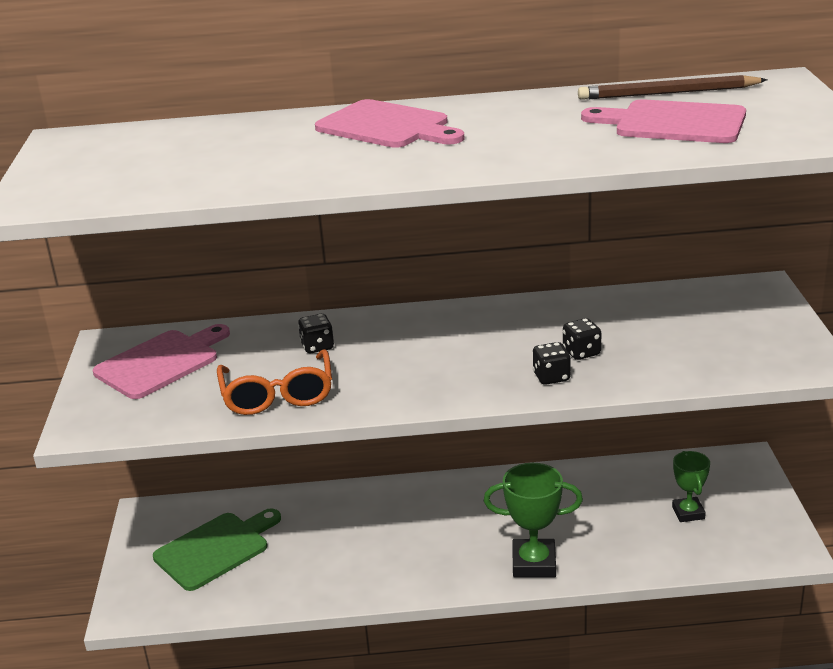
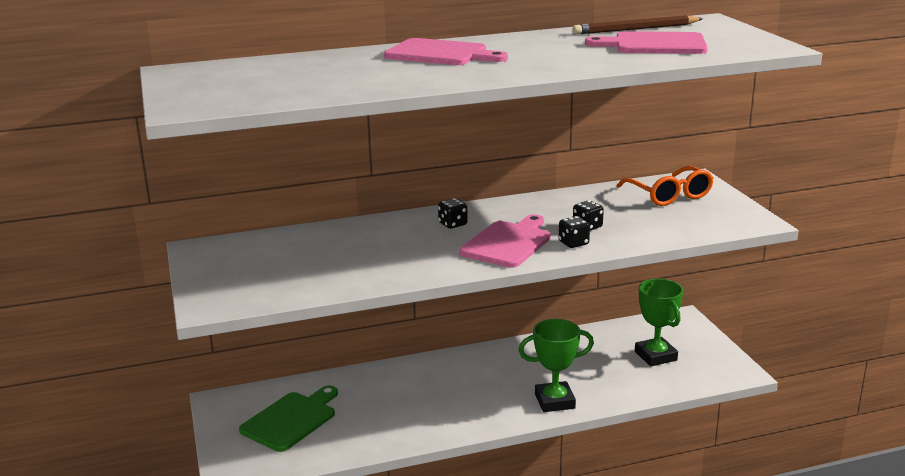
camera: 15 degrees left, 5 degrees down
pink cutting board [93,324,230,399] -> pink cutting board moved to [459,214,551,268]
orange glasses [217,349,332,415] -> orange glasses moved to [617,166,714,206]
black dice [298,314,334,353] -> black dice moved to [438,198,468,229]
green trophy [672,451,710,522] -> green trophy [635,279,683,366], size x1.56

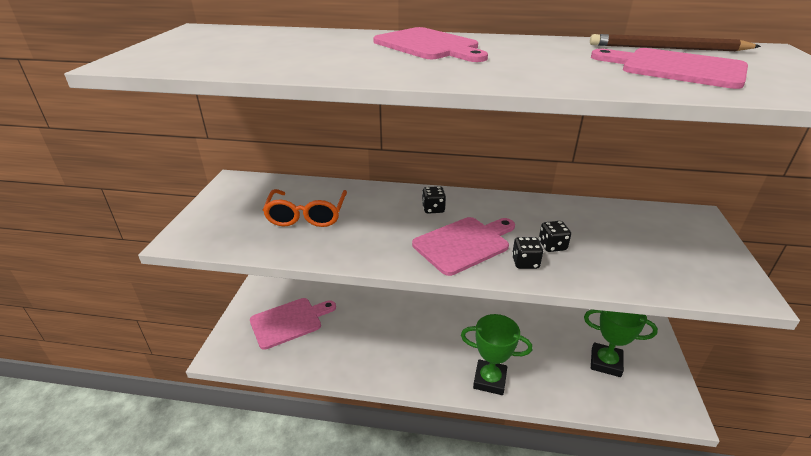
camera: 25 degrees right, 10 degrees up
green cutting board [239,385,338,452] -> pink cutting board [250,298,336,350]
orange glasses [617,166,714,206] -> orange glasses moved to [263,189,347,227]
green trophy [635,279,683,366] -> green trophy turned 75 degrees counterclockwise [584,309,658,377]

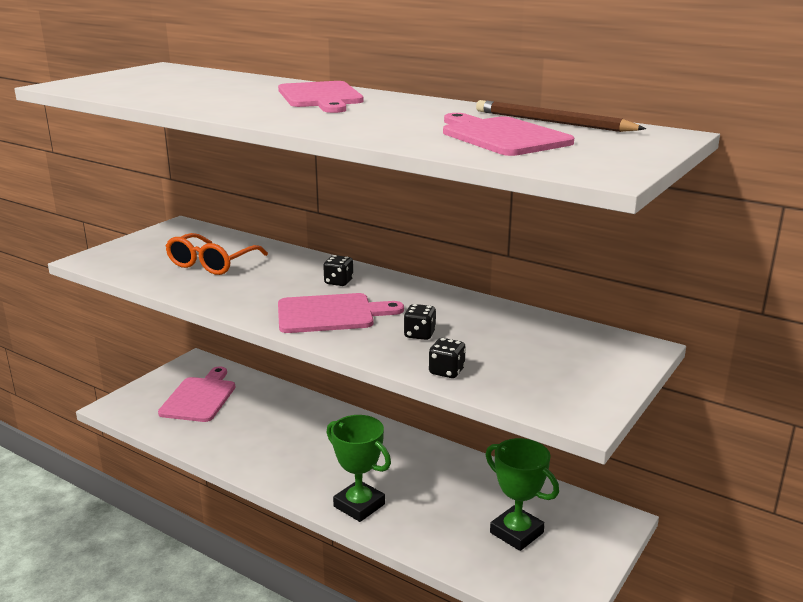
camera: 25 degrees right, 10 degrees down
pink cutting board [250,298,336,350] -> pink cutting board turned 75 degrees counterclockwise [158,366,235,422]
black dice [512,237,543,269] -> black dice moved to [429,338,466,378]

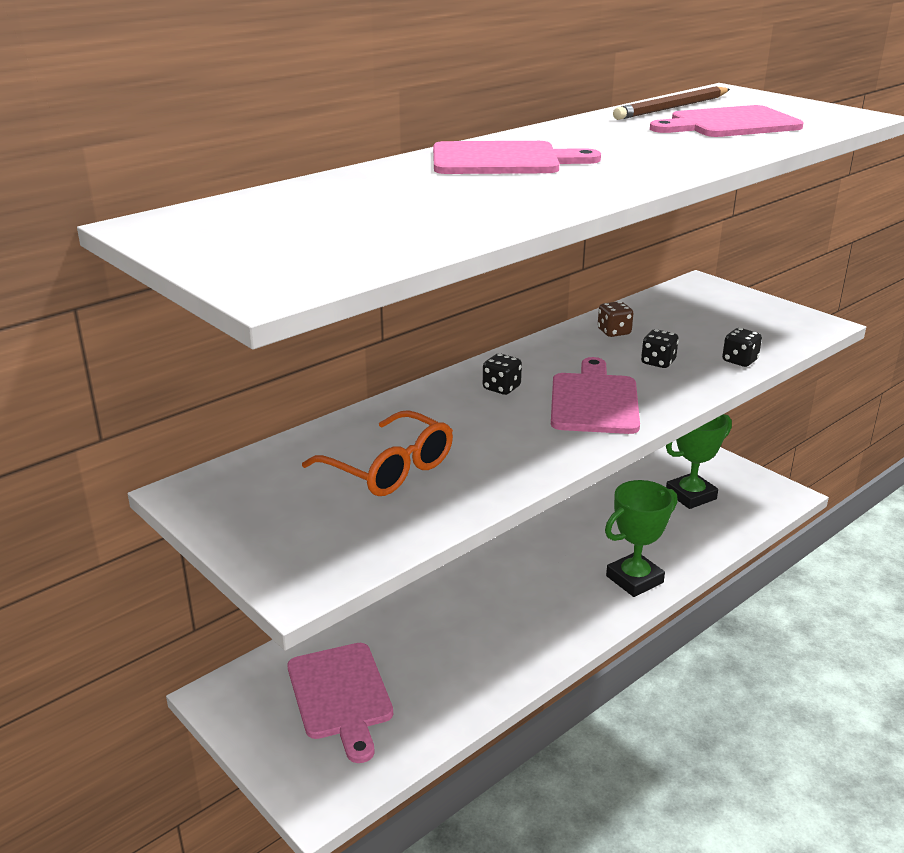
camera: 75 degrees left, 5 degrees up
pink cutting board [158,366,235,422] -> pink cutting board turned 135 degrees counterclockwise [288,643,393,763]
none -> brown dice [598,301,634,337]

